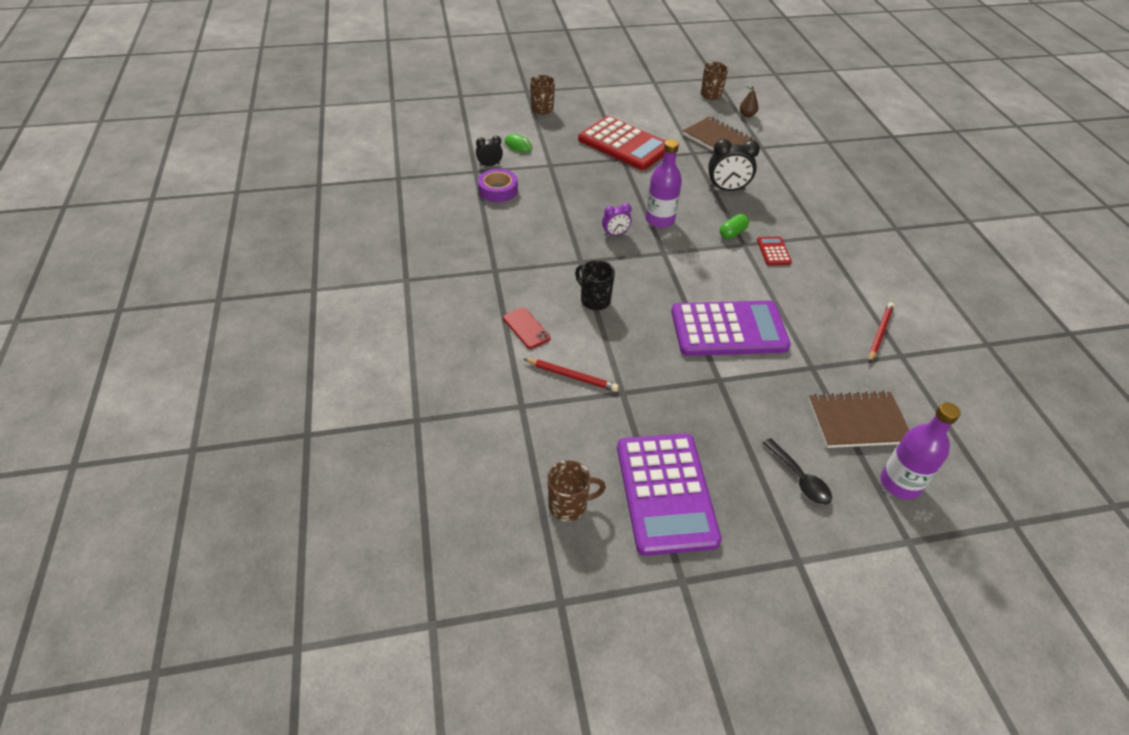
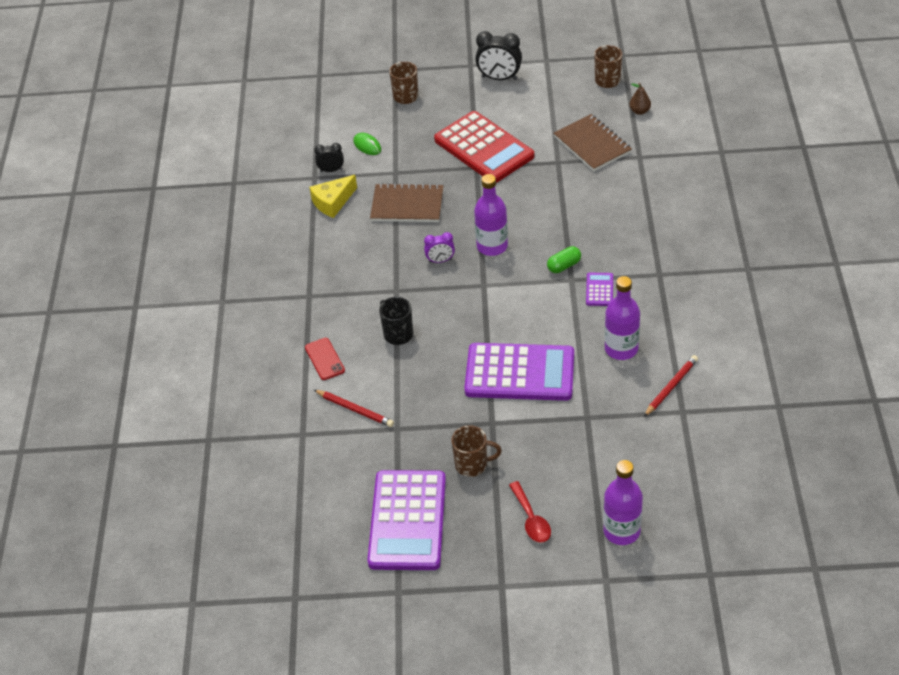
camera: 15 degrees right, 0 degrees up
purple tape [478,169,518,202] -> yellow cheese [309,175,357,218]
brown mug [548,460,606,522] -> brown mug moved to [451,425,502,477]
black clock [708,139,760,191] -> black clock moved to [475,31,522,80]
red calculator [757,237,792,265] -> purple calculator [586,273,613,306]
black spoon [763,438,832,505] -> red spoon [509,481,551,543]
brown notebook [809,391,909,448] -> brown notebook moved to [370,183,443,222]
none -> purple bottle [605,276,640,360]

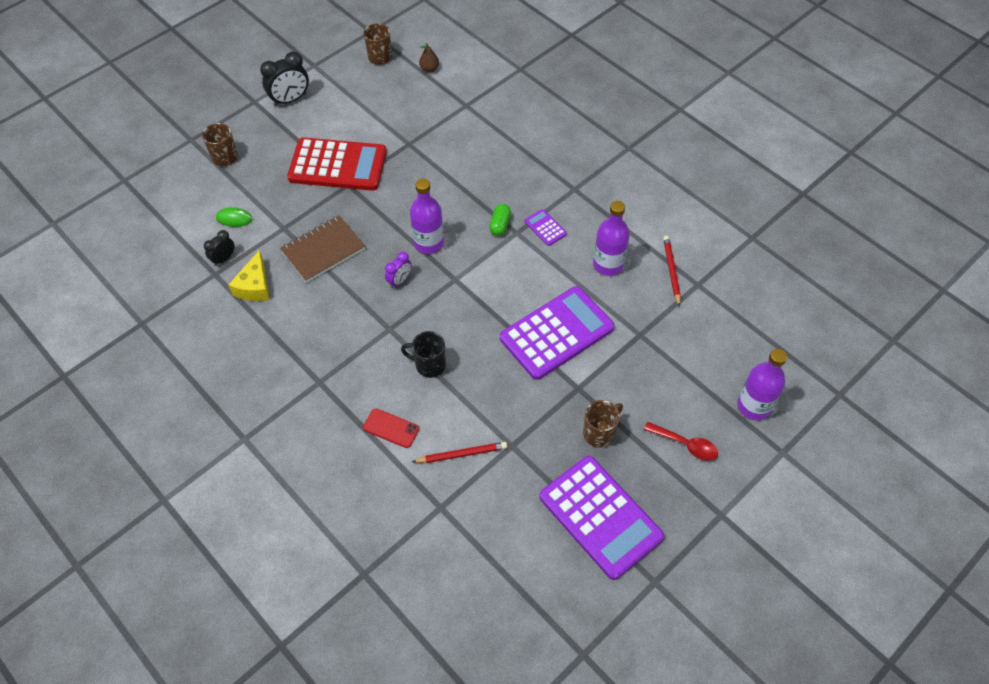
camera: 45 degrees left, 10 degrees up
brown notebook [554,114,632,171] -> none

